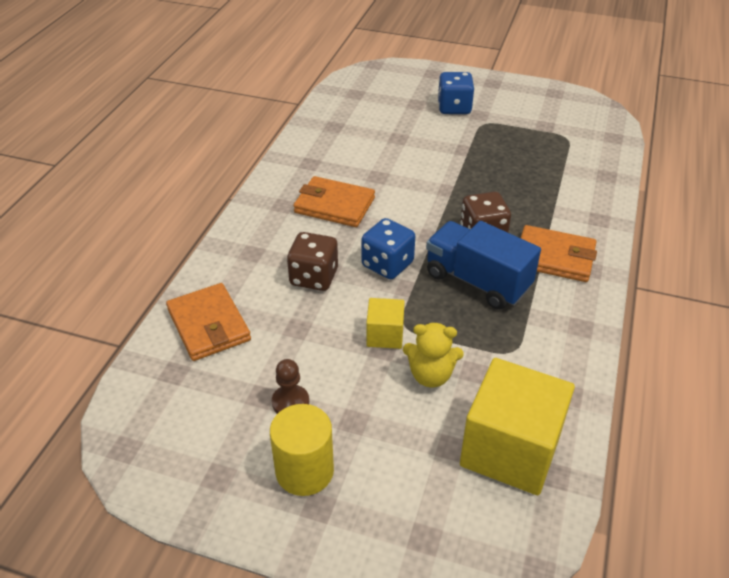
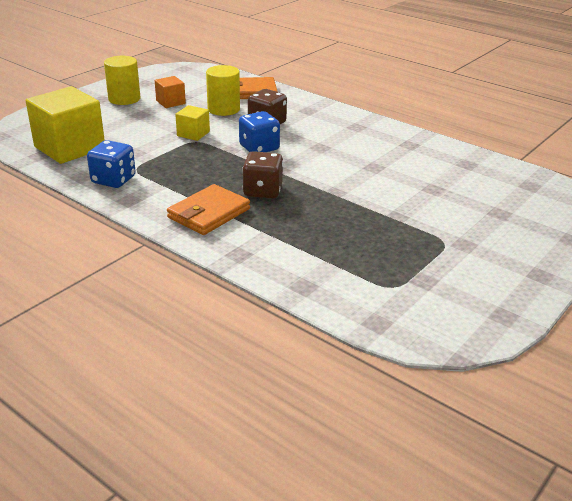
camera: 110 degrees right, 10 degrees down
brown pawn [272,359,309,414] -> orange cube [155,76,186,108]
orange wallet [293,176,375,227] -> none
yellow teddy bear [403,323,464,387] -> none
blue truck [426,221,541,310] -> none
blue dice [438,72,474,114] -> blue dice moved to [87,140,136,188]
none -> yellow cylinder [206,65,240,116]

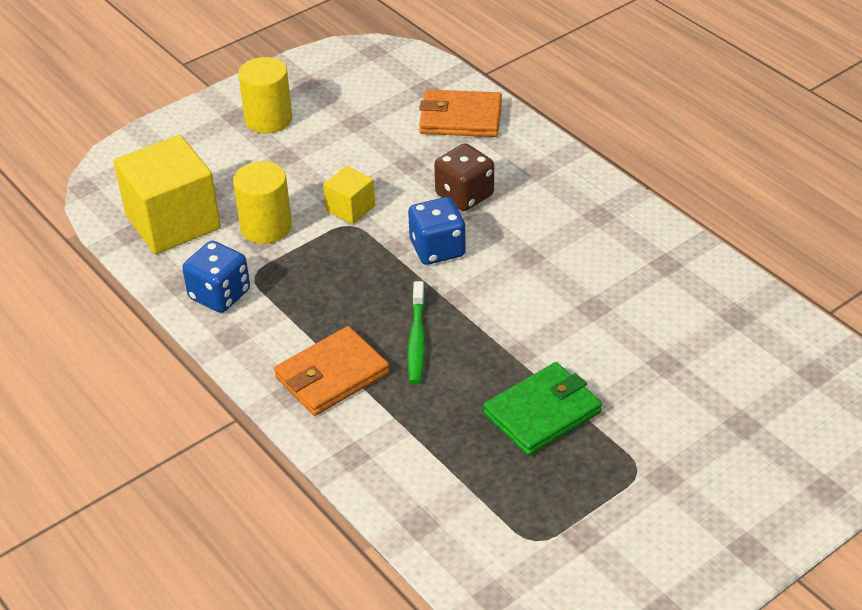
camera: 15 degrees right, 10 degrees up
orange cube [155,76,186,108] -> none
yellow cylinder [206,65,240,116] -> yellow cylinder moved to [233,161,292,244]
brown dice [242,151,283,198] -> green toothbrush [408,281,425,384]
none -> green wallet [483,362,602,456]

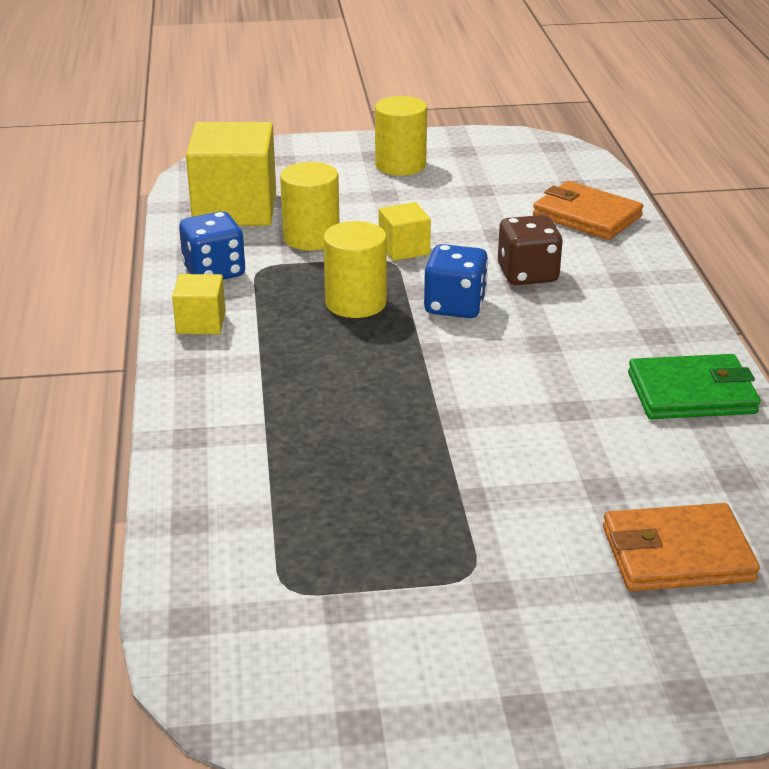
camera: 30 degrees right, 10 degrees down
orange wallet [274,326,390,416] -> orange wallet moved to [603,503,760,591]
green toothbrush [408,281,425,384] -> none
green wallet [483,362,602,456] -> green wallet moved to [628,354,761,419]
none -> yellow cube [172,274,226,334]
none -> yellow cylinder [323,221,387,318]

